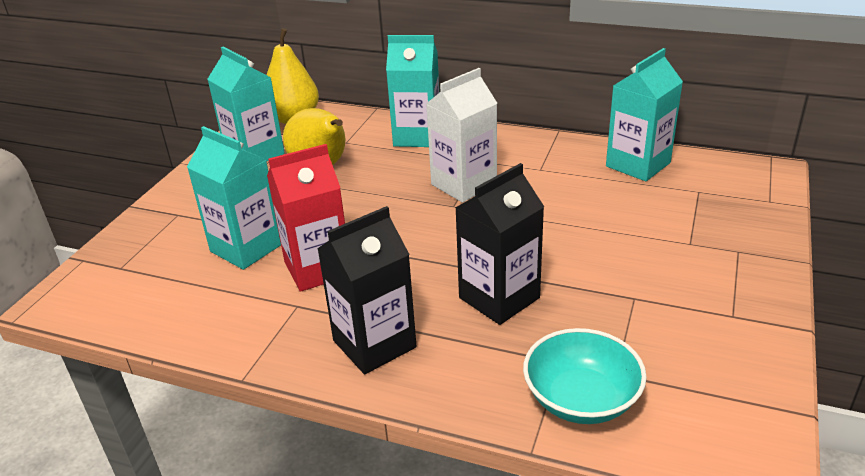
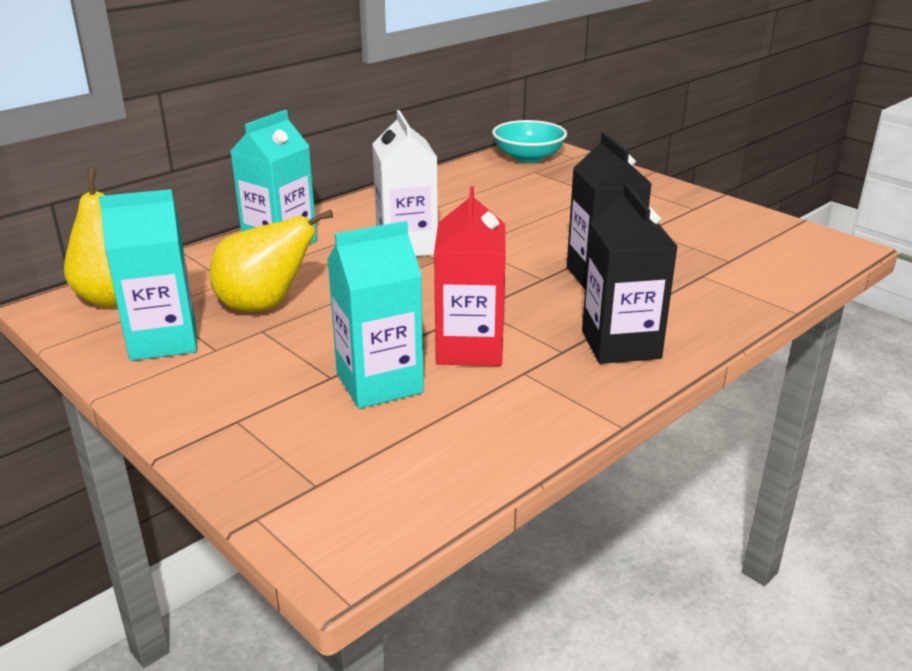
camera: 65 degrees left, 5 degrees down
turquoise bowl [523,328,647,424] -> turquoise bowl moved to [492,120,567,163]
turquoise carton [606,48,683,181] -> none

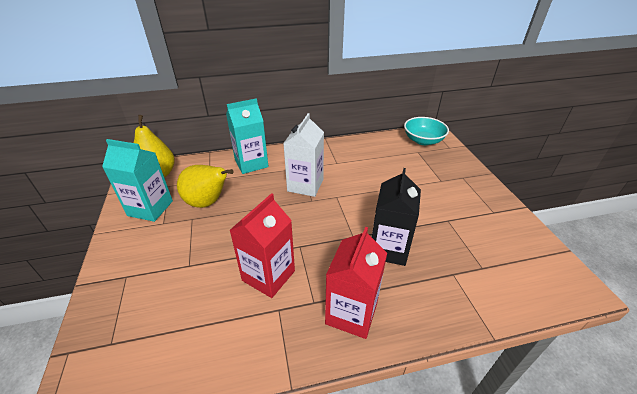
camera: 30 degrees right, 10 degrees up
turquoise carton [327,221,424,409] -> none
black carton [582,184,678,364] -> red carton [325,227,387,339]

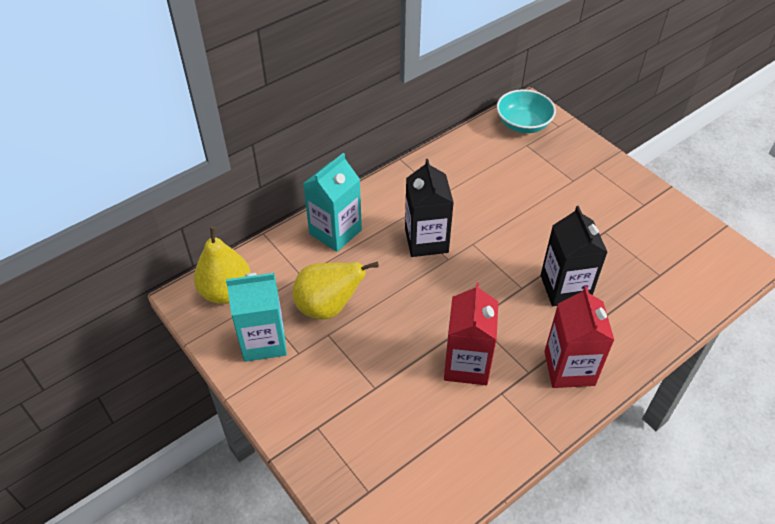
camera: 25 degrees left, 10 degrees up
white carton [283,113,324,197] -> black carton [405,159,454,257]

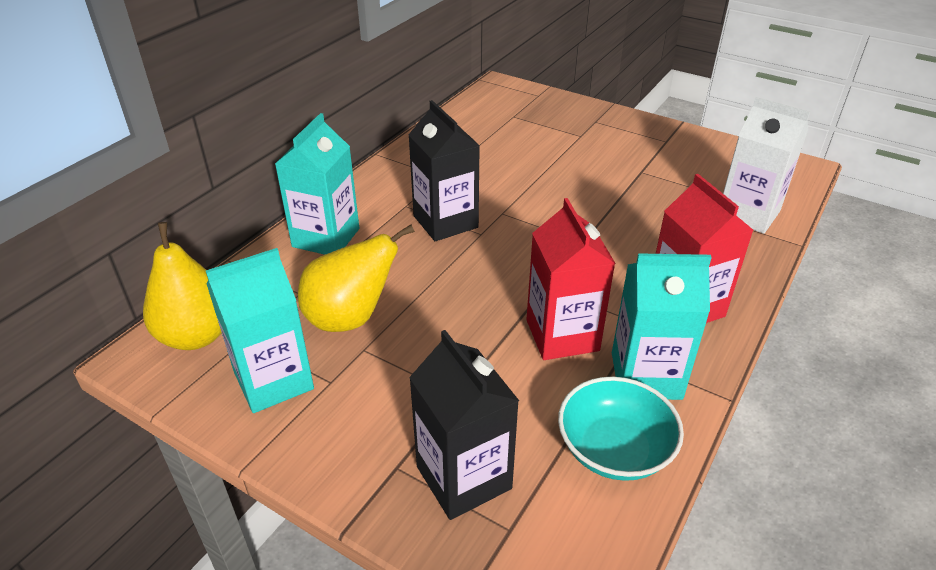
camera: 20 degrees left, 10 degrees down
turquoise bowl [497,89,556,133] -> turquoise bowl moved to [558,377,684,481]
black carton [540,206,607,306] -> black carton moved to [409,330,519,520]
none -> turquoise carton [612,253,712,400]
none -> white carton [723,97,810,234]

